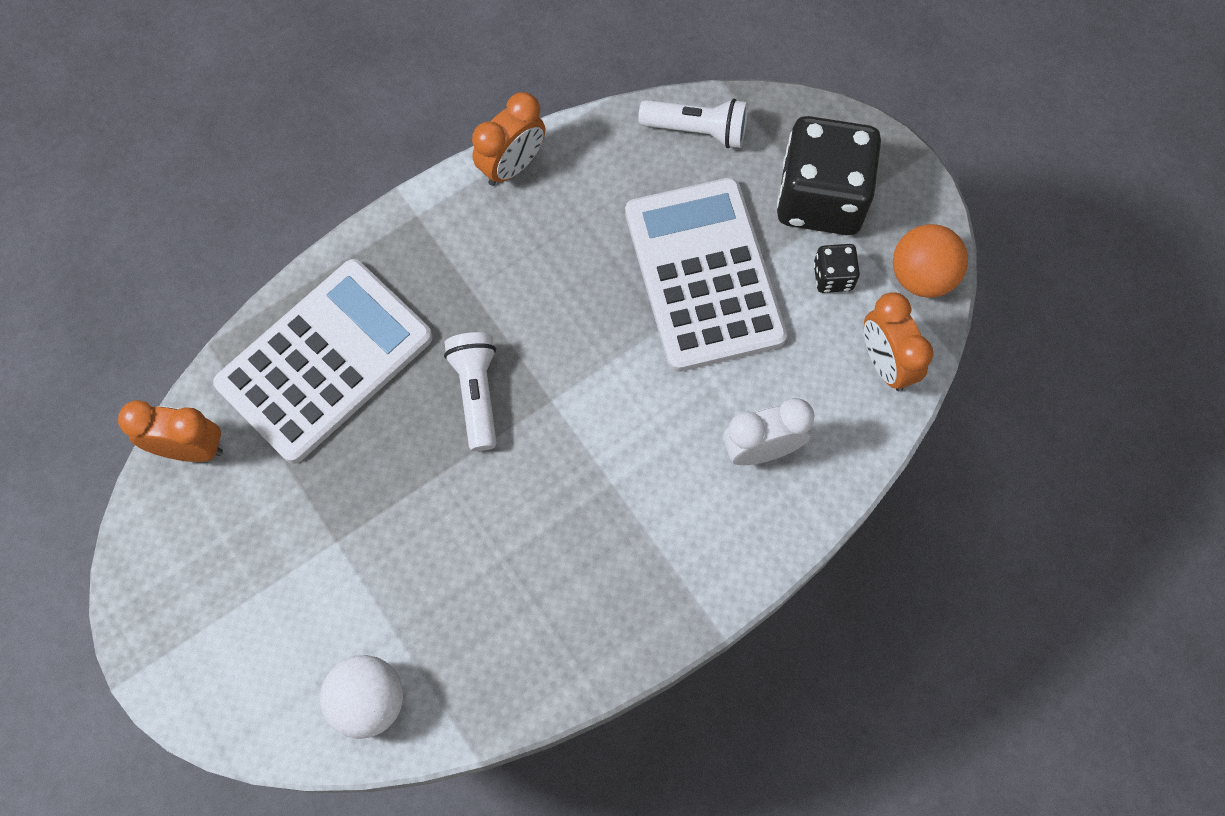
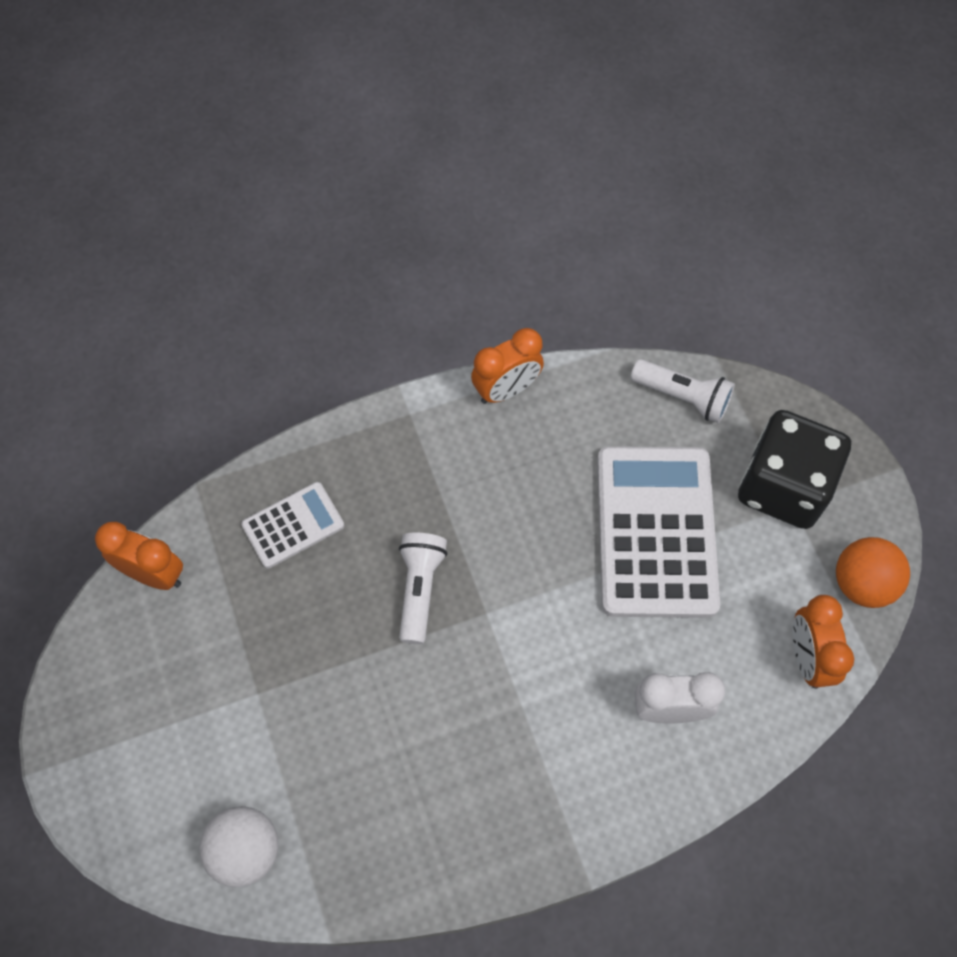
camera: 15 degrees right, 5 degrees down
white calculator [213,259,433,464] -> white calculator [241,482,344,568], size x0.50
black dice [814,244,860,293] -> none

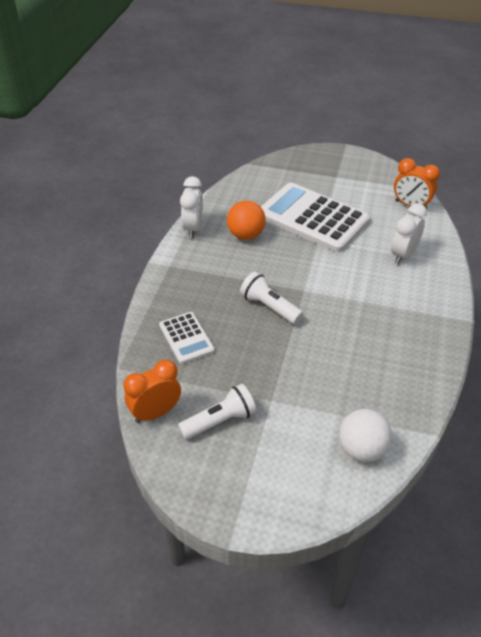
camera: 55 degrees left, 20 degrees down
white calculator [241,482,344,568] -> white calculator turned 150 degrees clockwise [159,312,215,364]
orange clock [471,328,544,404] -> white clock [180,176,203,238]
white flashlight [631,359,735,423] -> white flashlight moved to [178,384,257,440]
black dice [738,410,851,529] -> none
orange ball [836,537,910,608] -> orange ball moved to [227,201,266,240]

